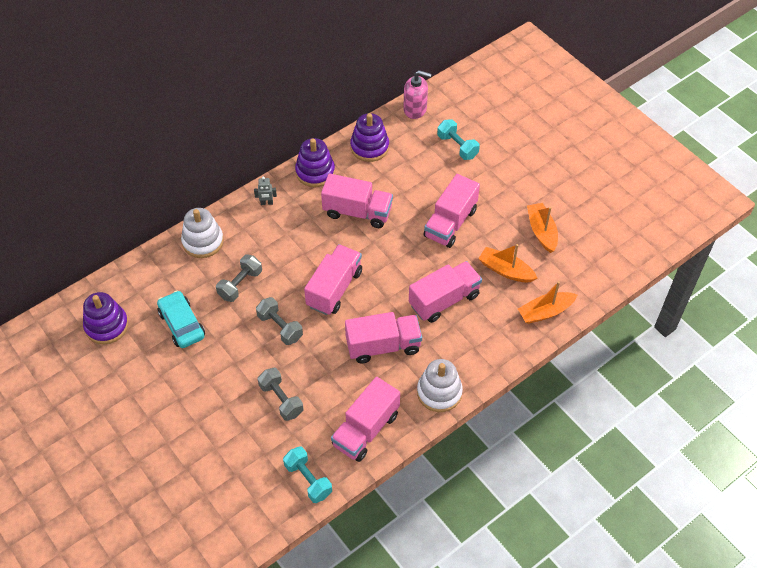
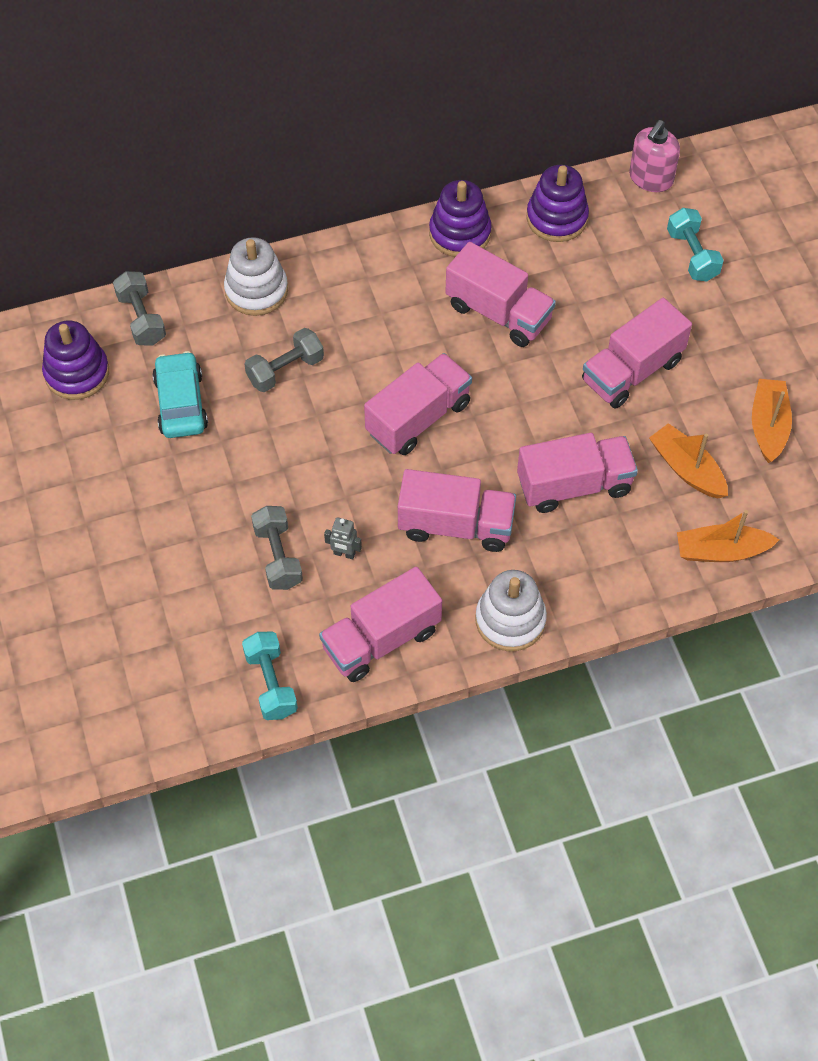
camera: 20 degrees right, 5 degrees up
grey robot [254,176,277,205] -> grey robot moved to [324,517,362,559]
grey dumbbell [256,297,303,345] -> grey dumbbell moved to [113,271,166,346]
pink soap dispenser [403,70,431,119] -> pink soap dispenser turned 90 degrees clockwise [629,120,680,192]

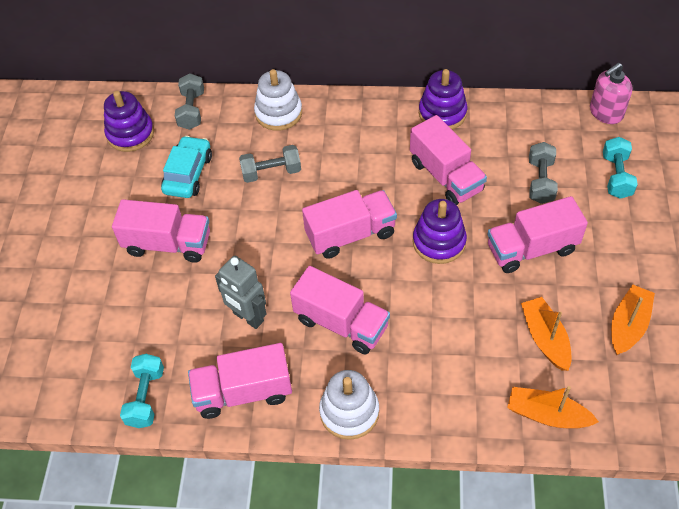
camera: 25 degrees right, 5 degrees down
grey dumbbell [251,506,303,590] -> grey dumbbell moved to [529,142,558,204]
grey robot [324,517,362,559] -> grey robot [215,256,267,329], size x1.87
pink truck [517,433,638,513] -> pink truck moved to [112,199,210,263]
purple stacking toy [526,165,589,242] -> purple stacking toy moved to [413,199,467,264]

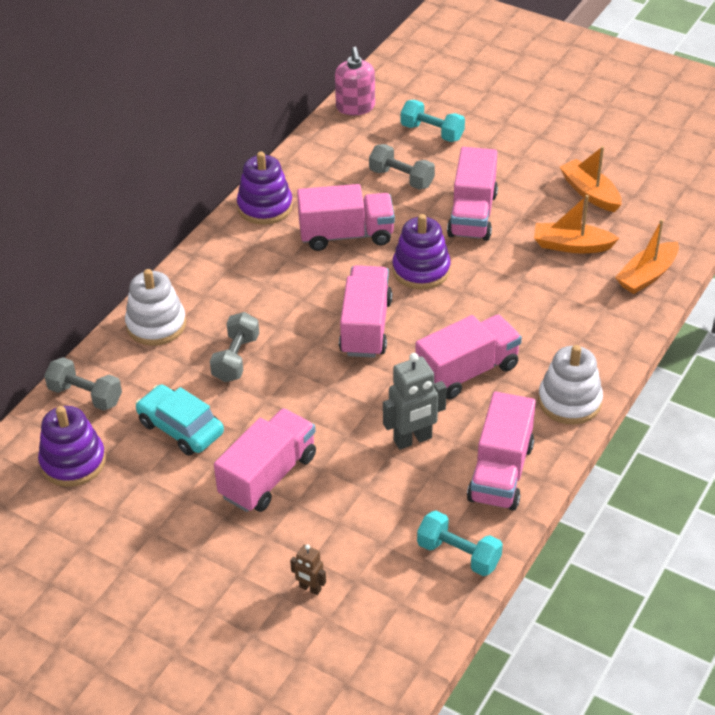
camera: 65 degrees left, 10 degrees down
none -> brown robot [290,544,326,595]

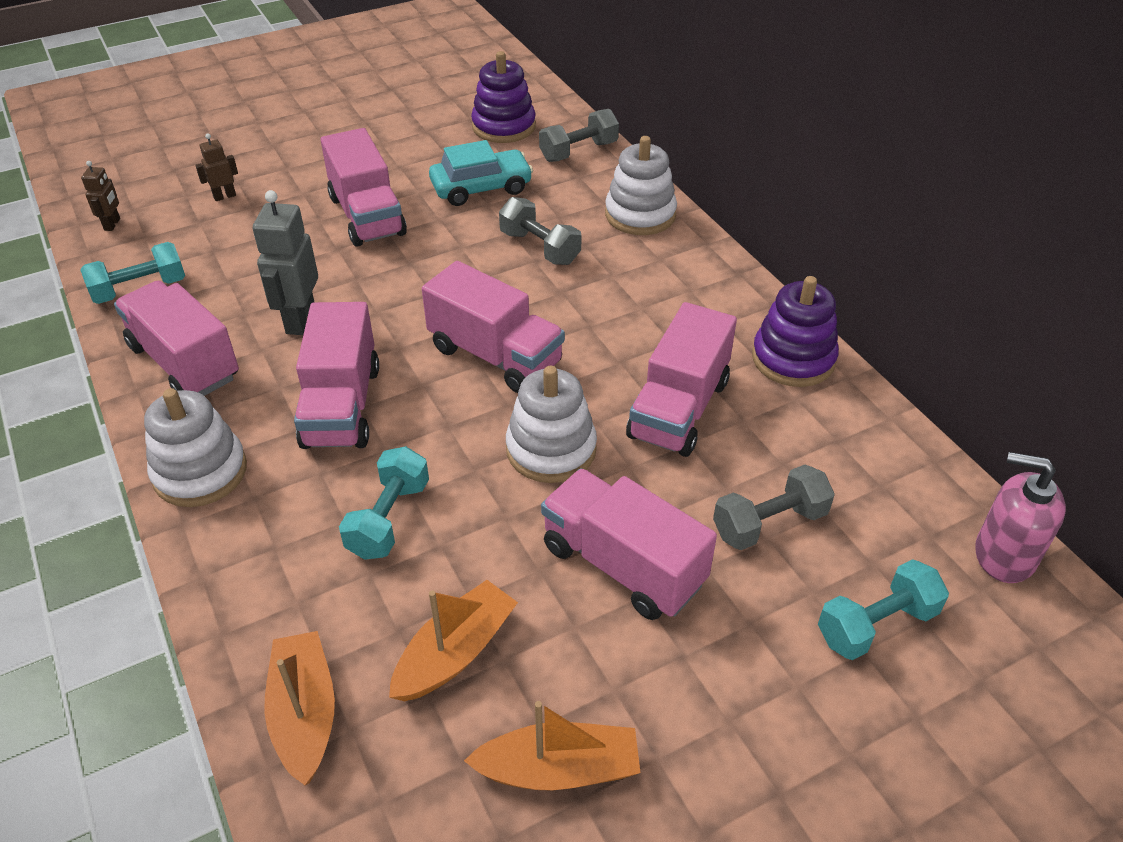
camera: 120 degrees right, 0 degrees up
purple stacking toy [392,214,451,289] -> white stacking toy [506,366,597,483]
none -> brown robot [81,161,120,231]
none -> turquoise dumbbell [339,446,429,560]

